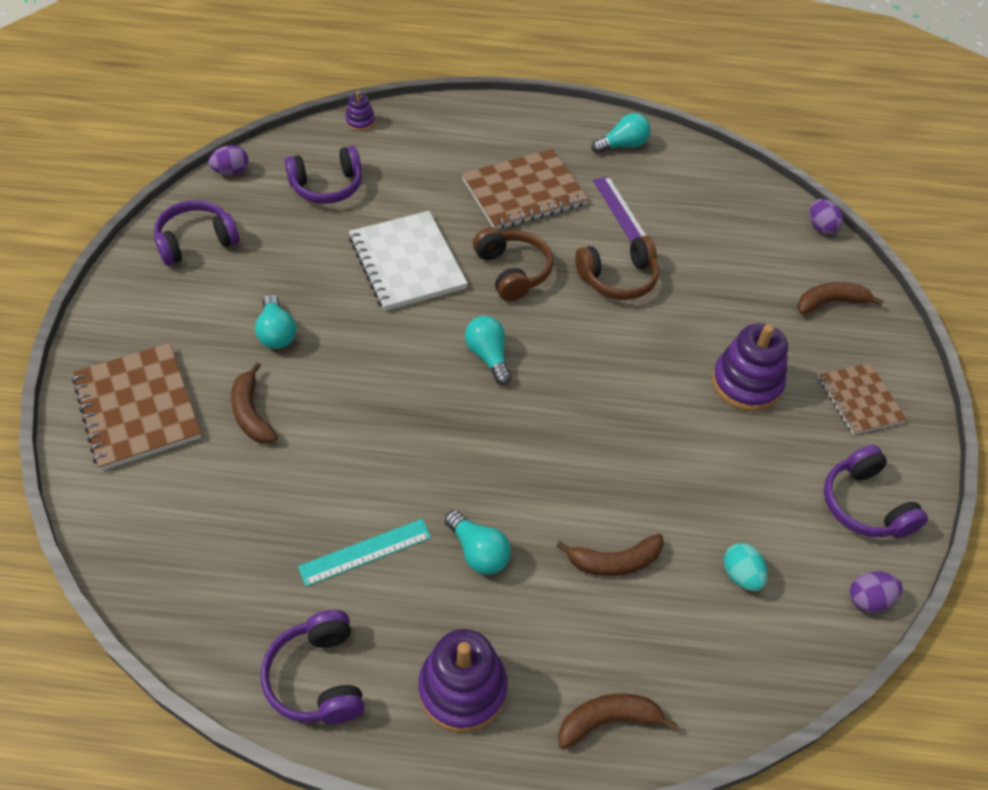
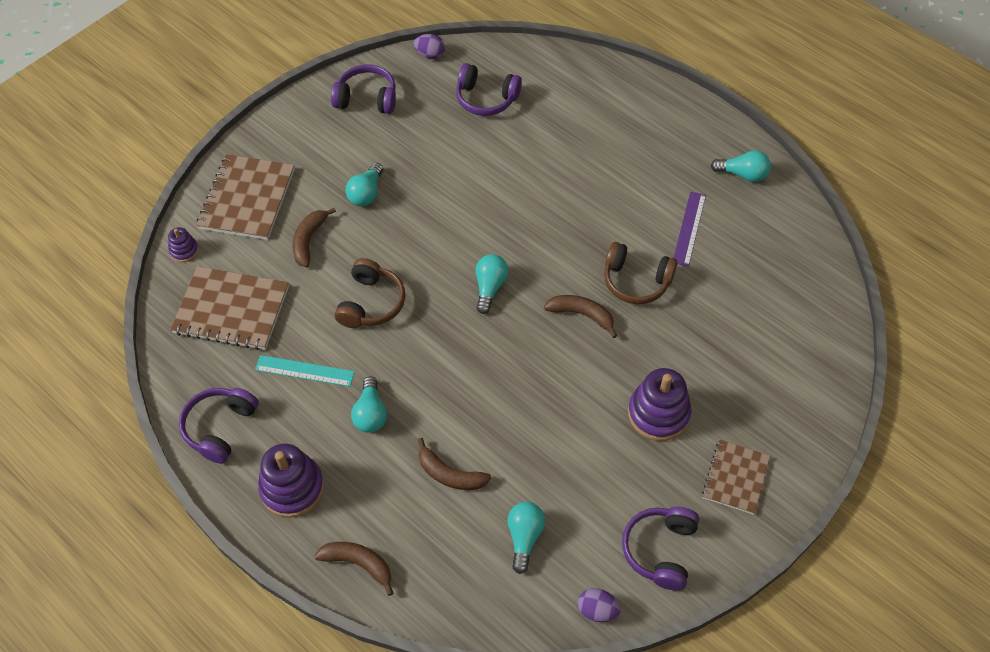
camera: 40 degrees right, 5 degrees up
purple stacking toy [345,91,375,132] -> purple stacking toy moved to [168,227,199,262]
white notebook [349,211,468,311] -> none
brown notebook [462,149,588,229] -> brown notebook moved to [170,266,289,350]
brown headphones [473,227,553,301] -> brown headphones moved to [335,258,405,328]
turquoise egg [724,543,768,591] -> turquoise light bulb [508,502,545,574]
brown banana [797,282,884,314] -> brown banana moved to [544,295,617,338]
purple egg [810,199,843,234] -> none

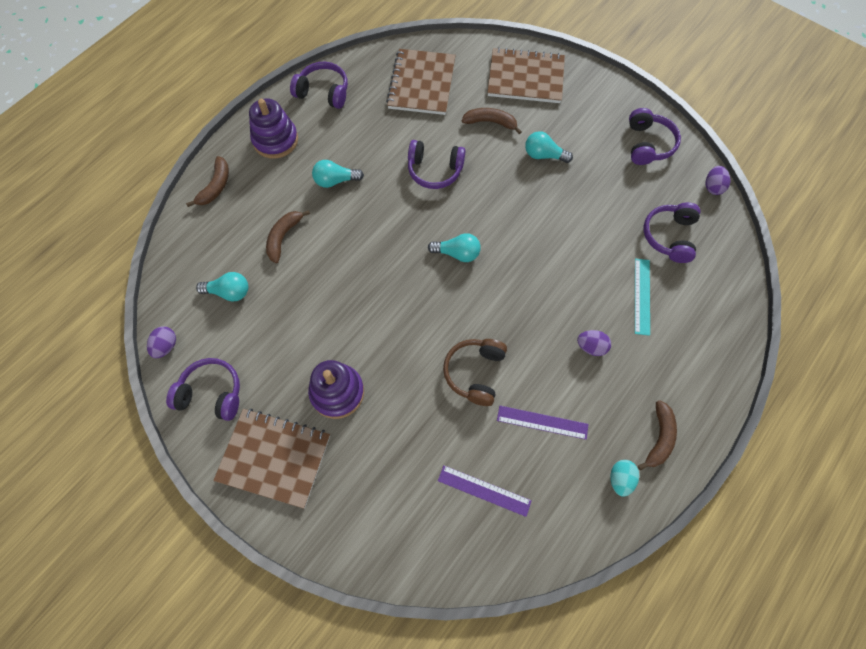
camera: 85 degrees right, 10 degrees up
purple stacking toy [168,227,199,262] -> none
turquoise ruler [255,355,355,387] -> turquoise ruler moved to [635,258,650,336]
brown headphones [335,258,405,328] -> purple headphones [408,140,465,189]
brown banana [544,295,617,338] -> brown banana moved to [638,400,677,471]
brown notebook [702,440,770,515] -> brown notebook [213,409,330,509], size x1.62
turquoise light bulb [711,150,771,182] -> turquoise egg [611,460,639,497]
none -> purple ruler [438,466,532,517]
none -> purple egg [577,330,611,356]

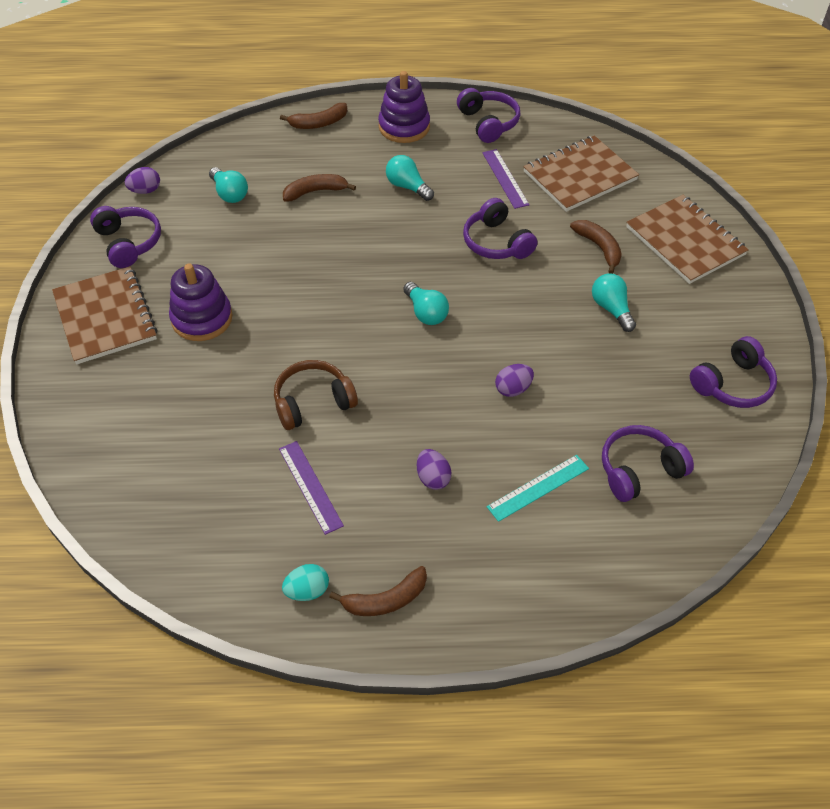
camera: 50 degrees right, 15 degrees down
purple ruler [438,466,532,517] -> purple ruler moved to [482,149,529,209]
purple egg [706,166,731,195] -> purple egg moved to [495,364,534,397]

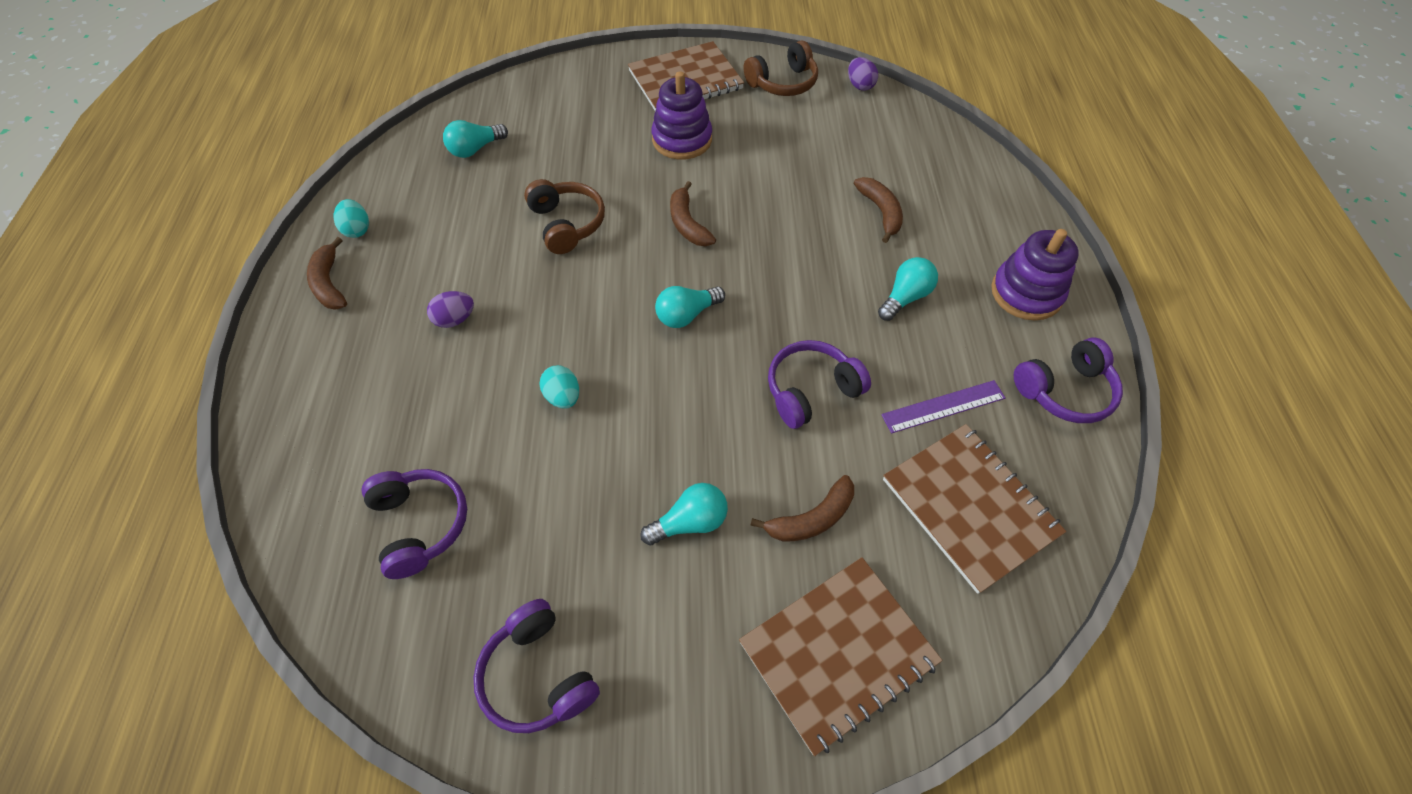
camera: 90 degrees right, 5 degrees up
purple headphones [90,206,161,268] -> brown headphones [744,40,818,96]
turquoise light bulb [209,167,248,203] -> turquoise light bulb moved to [443,120,508,158]
purple ruler [279,441,344,535] -> none
brown banana [280,103,347,129] -> brown banana moved to [670,181,716,246]
turquoise ruler [487,455,589,522] -> none
purple egg [495,364,534,397] -> turquoise egg [540,365,579,408]

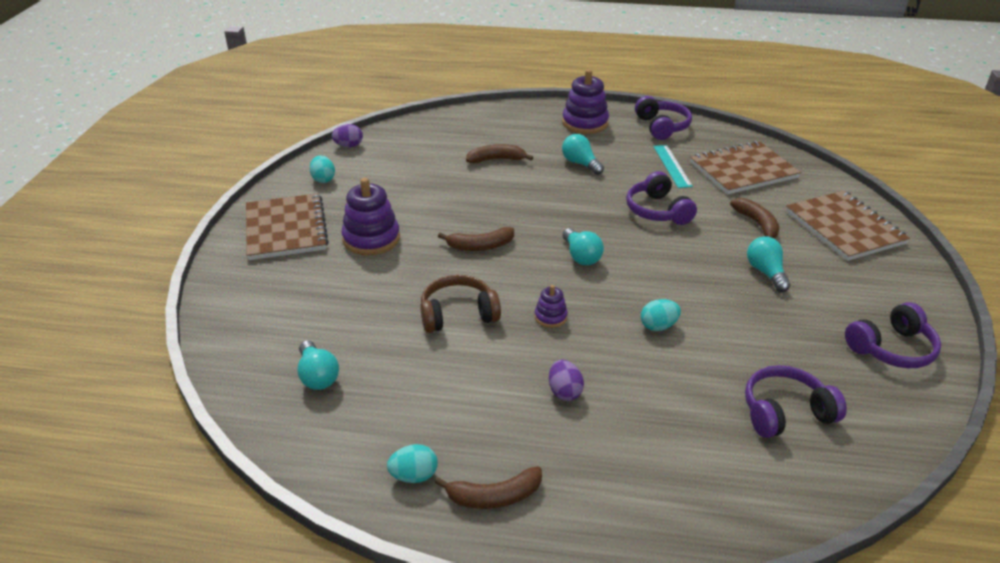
camera: 80 degrees left, 20 degrees down
brown headphones [744,40,818,96] -> turquoise egg [310,155,335,183]
purple ruler [881,380,1006,434] -> turquoise ruler [653,145,693,188]
none -> purple stacking toy [535,285,568,328]

